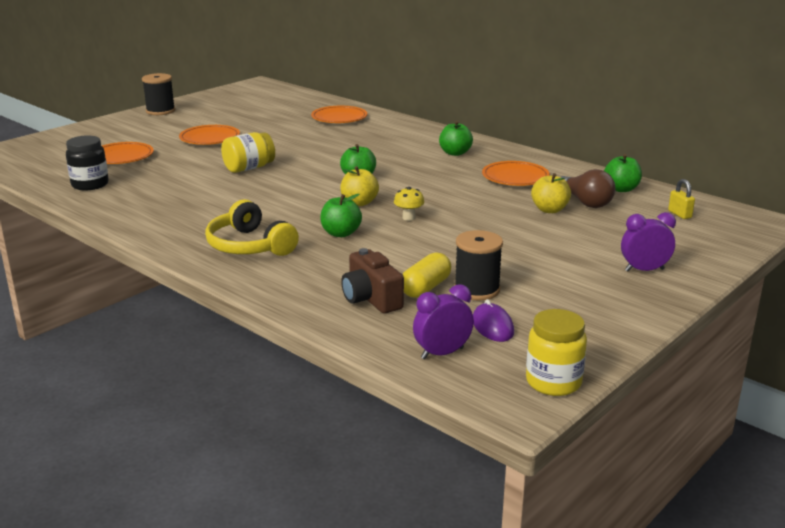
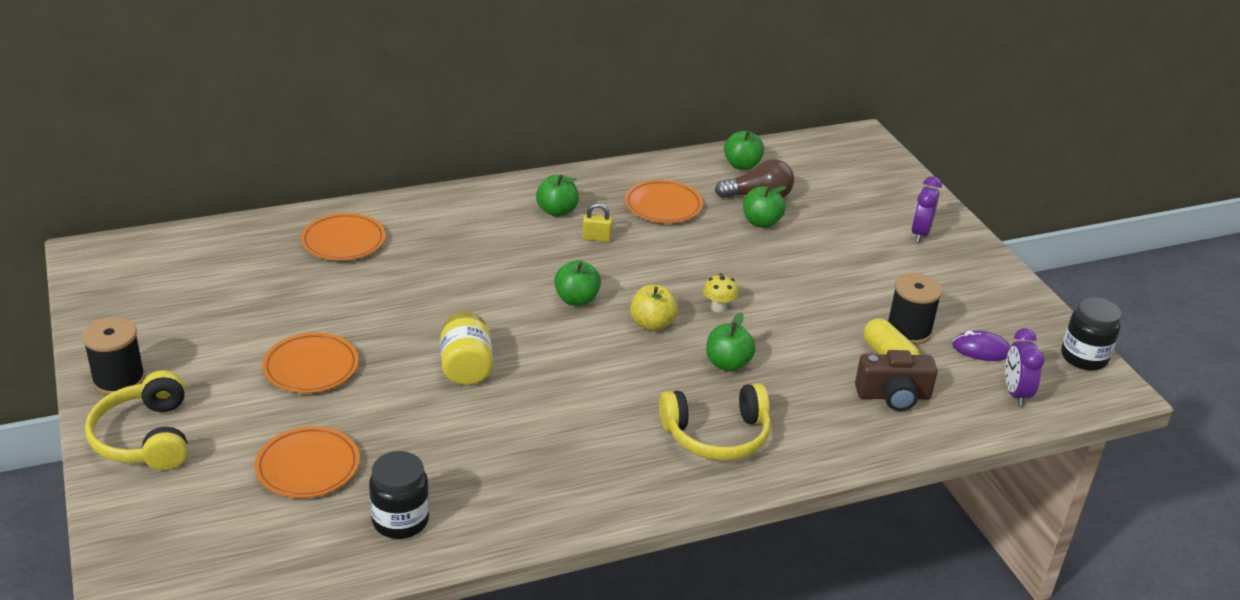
camera: 65 degrees left, 10 degrees up
yellow jar [526,309,587,396] -> black jar [1061,297,1121,370]
yellow apple [531,173,571,213] -> green apple [743,185,786,228]
yellow padlock [668,179,695,219] -> yellow padlock moved to [582,203,613,242]
none -> yellow headphones [85,370,188,470]

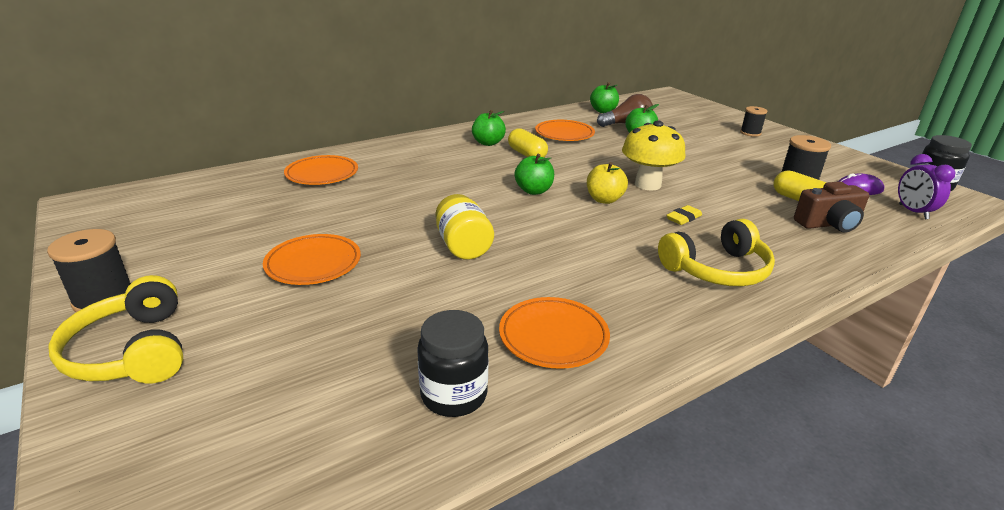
camera: 10 degrees left, 5 degrees down
orange plate [255,426,360,498] -> orange plate moved to [499,297,610,369]
yellow padlock [582,203,613,242] -> yellow capsule [508,128,548,157]
yellow mushroom [703,274,739,313] -> yellow mushroom [622,120,686,191], size x2.06
green apple [706,312,756,371] -> yellow eraser [666,205,702,225]
purple clock [911,176,942,243] -> black spool [740,106,767,137]

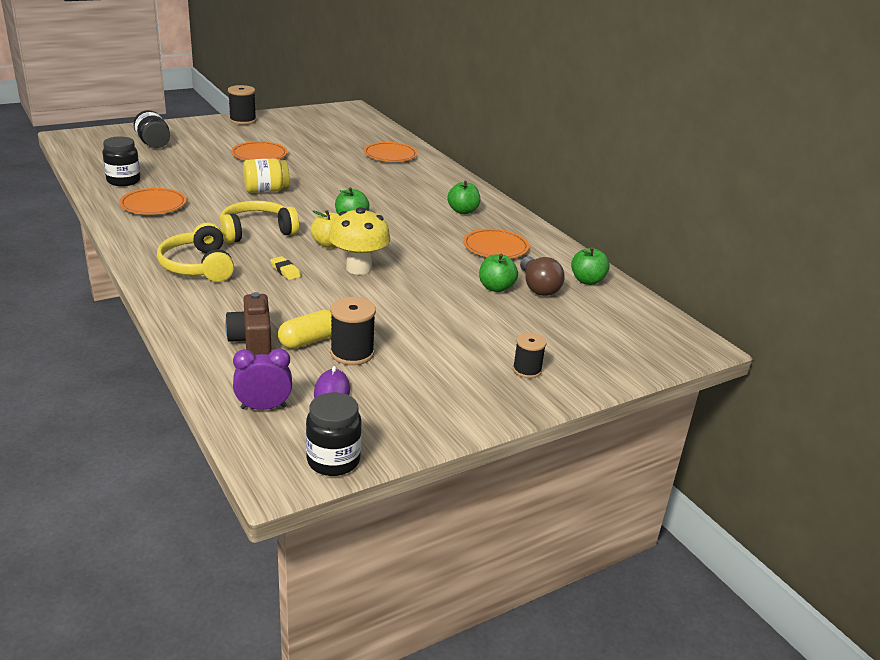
camera: 90 degrees right, 0 degrees up
yellow headphones [48,275,183,383] -> yellow headphones moved to [220,201,299,243]
yellow capsule [508,128,548,157] -> none
none -> black jar [133,110,170,148]

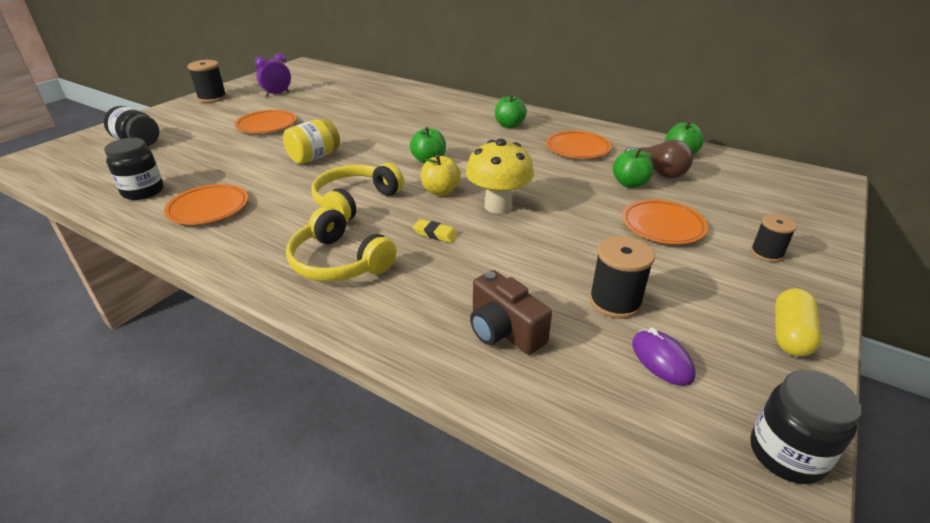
camera: 25 degrees left, 5 degrees up
purple clock [233,348,292,410] -> purple clock moved to [255,53,291,96]
yellow capsule [278,310,332,349] -> yellow capsule moved to [775,288,821,357]
orange plate [364,142,417,162] -> orange plate moved to [622,199,708,244]

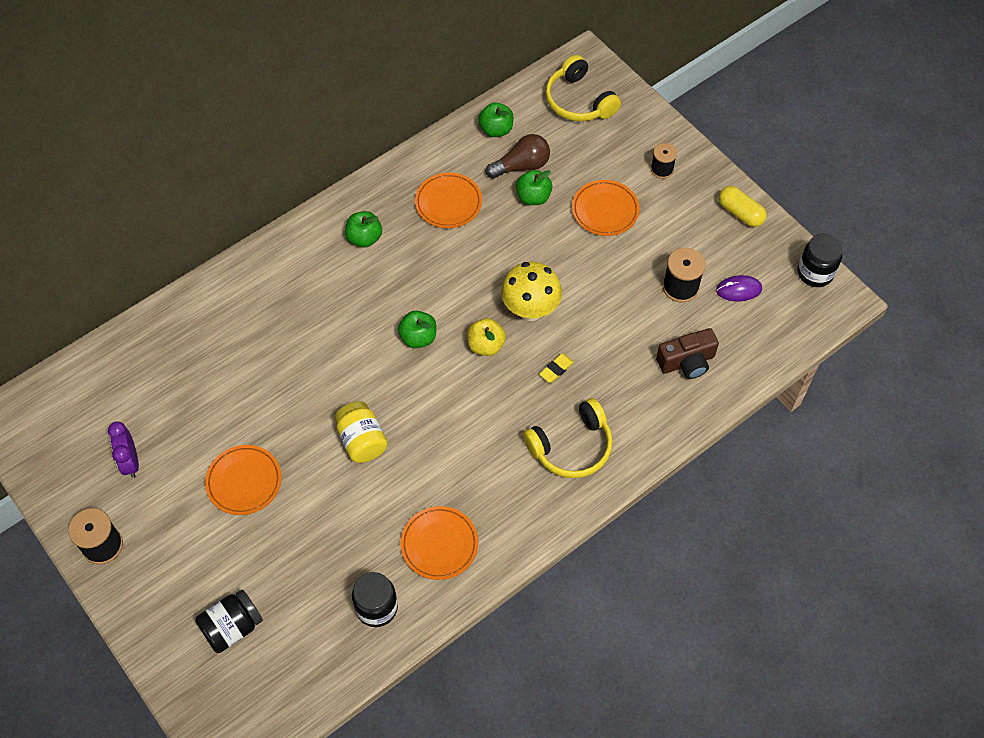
camera: 70 degrees left, 25 degrees up
yellow headphones [311,163,404,222] -> yellow headphones moved to [546,55,621,121]

